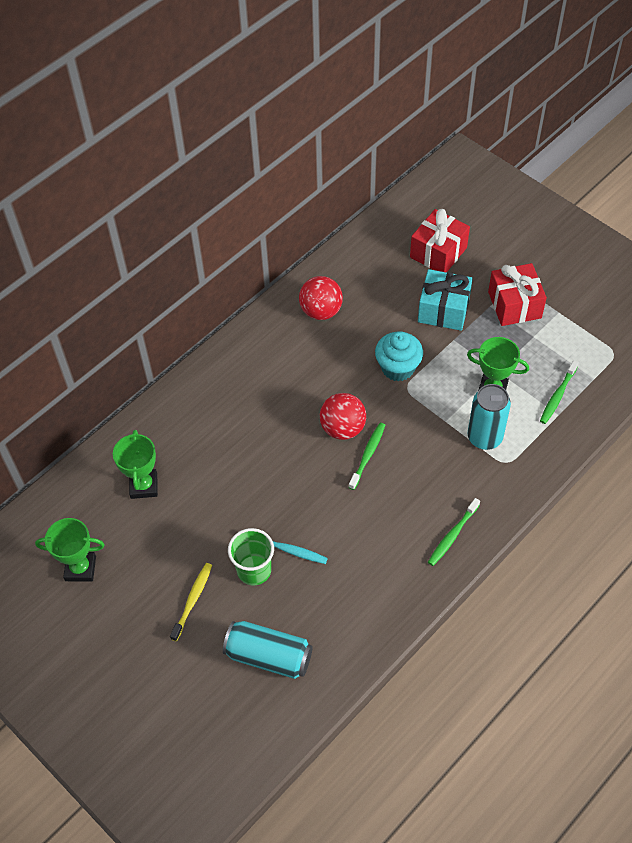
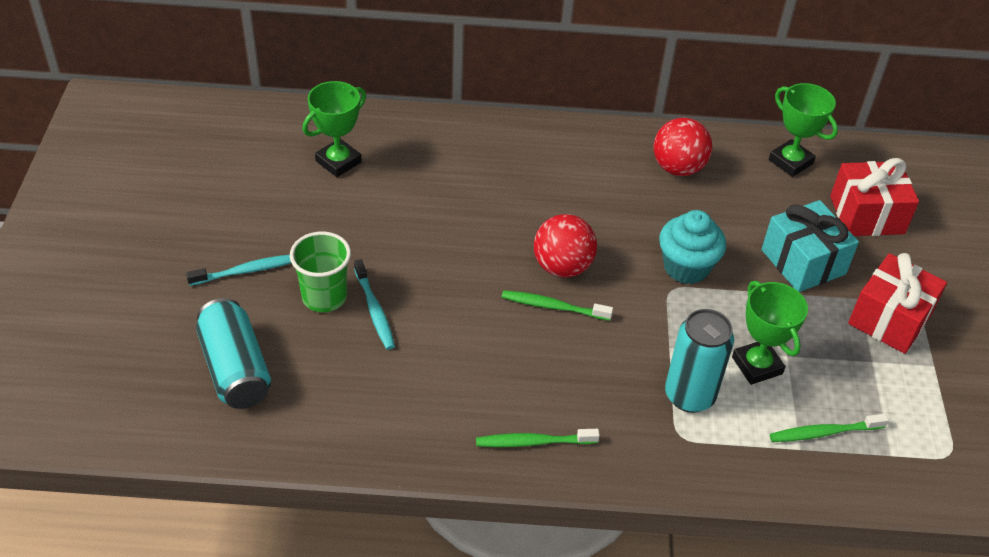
camera: 45 degrees right, 10 degrees down
green trophy [35,518,105,582] -> green trophy moved to [769,83,838,177]
yellow toothbrush [170,563,212,642] -> turquoise toothbrush [186,255,291,286]
green toothbrush [348,423,385,490] -> green toothbrush turned 150 degrees counterclockwise [502,290,613,321]

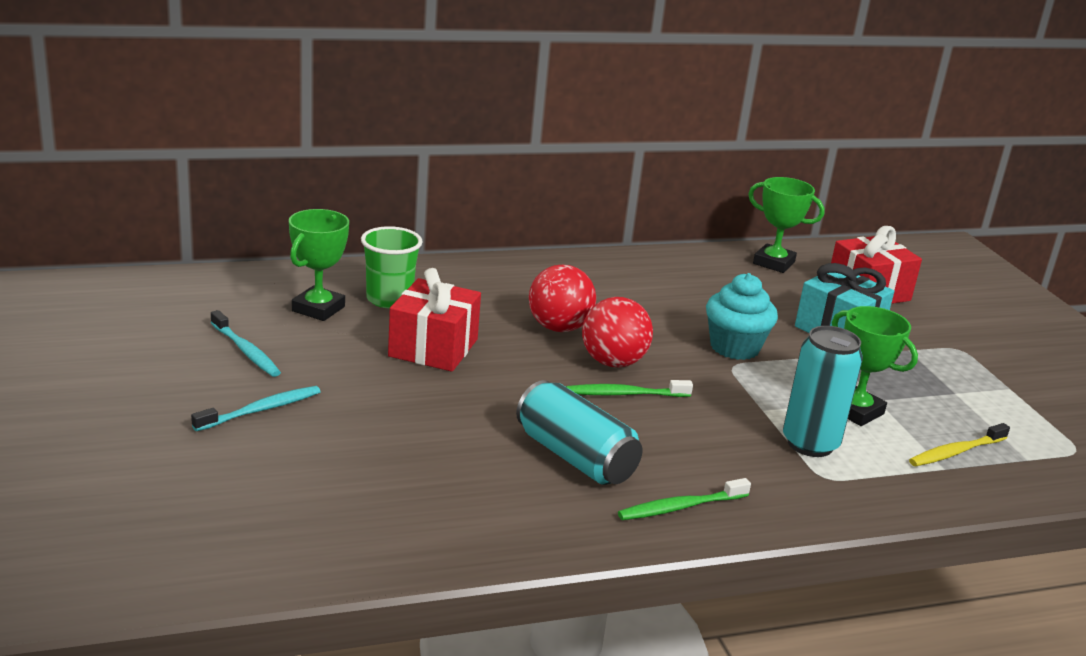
camera: 20 degrees left, 20 degrees down
turquoise can [196,298,271,409] -> turquoise can moved to [516,380,643,485]
green cup [290,232,351,312] -> green cup moved to [361,226,423,309]
turquoise toothbrush [354,259,395,350] -> turquoise toothbrush moved to [211,310,281,377]
red ball [653,118,712,176] -> red ball moved to [529,265,596,332]
green toothbrush [770,414,889,442] -> yellow toothbrush [909,423,1010,466]
red gift [848,253,947,354] -> red gift moved to [388,268,481,372]

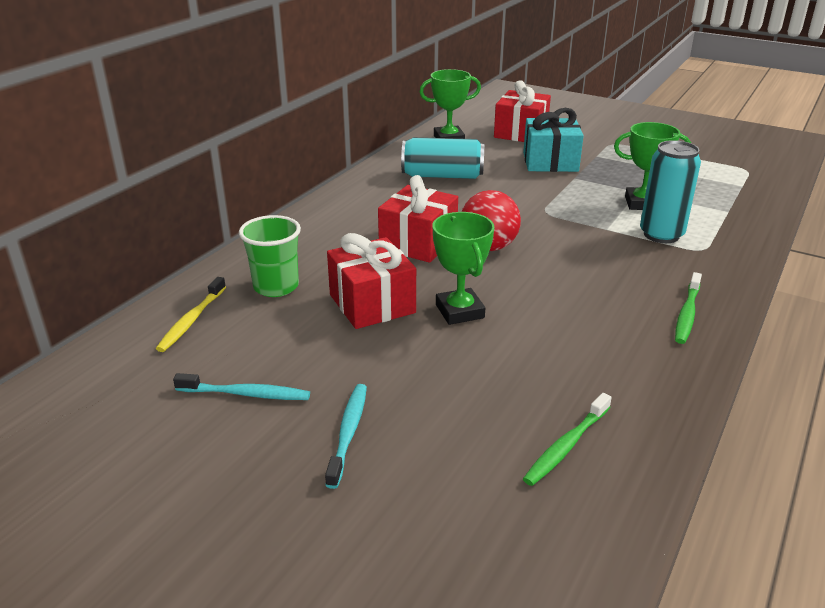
camera: 40 degrees left, 5 degrees up
green trophy [289,209,349,321] -> green trophy moved to [433,212,494,325]
turquoise can [516,380,643,485] -> turquoise can moved to [401,137,484,179]
red ball [529,265,596,332] -> red gift [378,175,458,263]
green toothbrush [566,380,693,397] -> green toothbrush moved to [523,393,612,486]
turquoise cupcake [706,273,778,360] -> none
yellow toothbrush [909,423,1010,466] -> yellow toothbrush moved to [156,277,226,352]

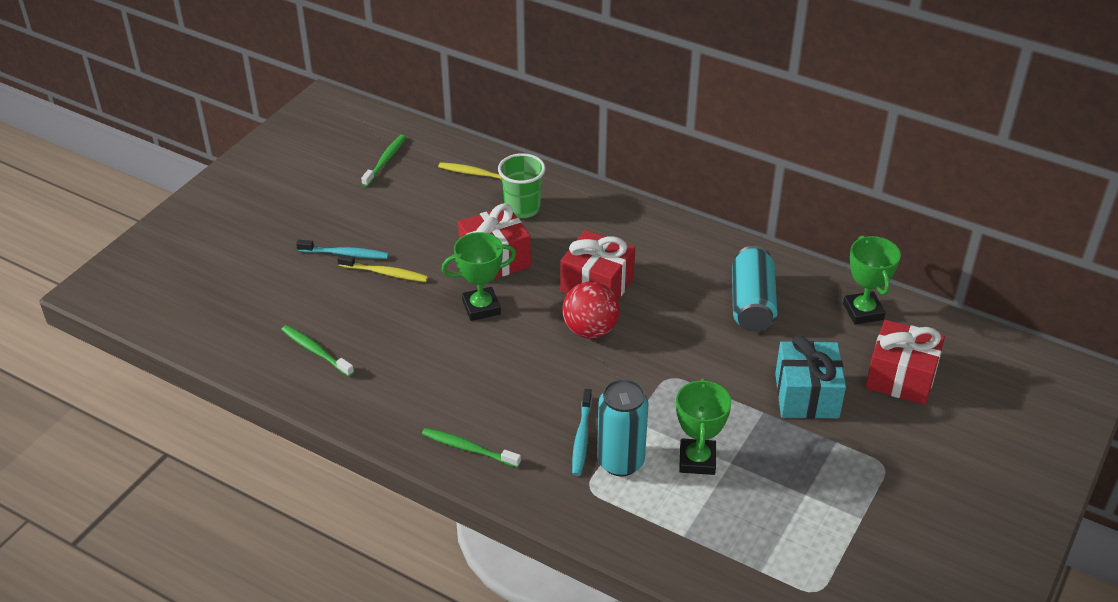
camera: 90 degrees right, 10 degrees up
turquoise toothbrush [173,373,310,400] -> turquoise toothbrush moved to [572,389,592,476]
none -> yellow toothbrush [337,254,428,282]
none -> green toothbrush [361,135,406,187]

